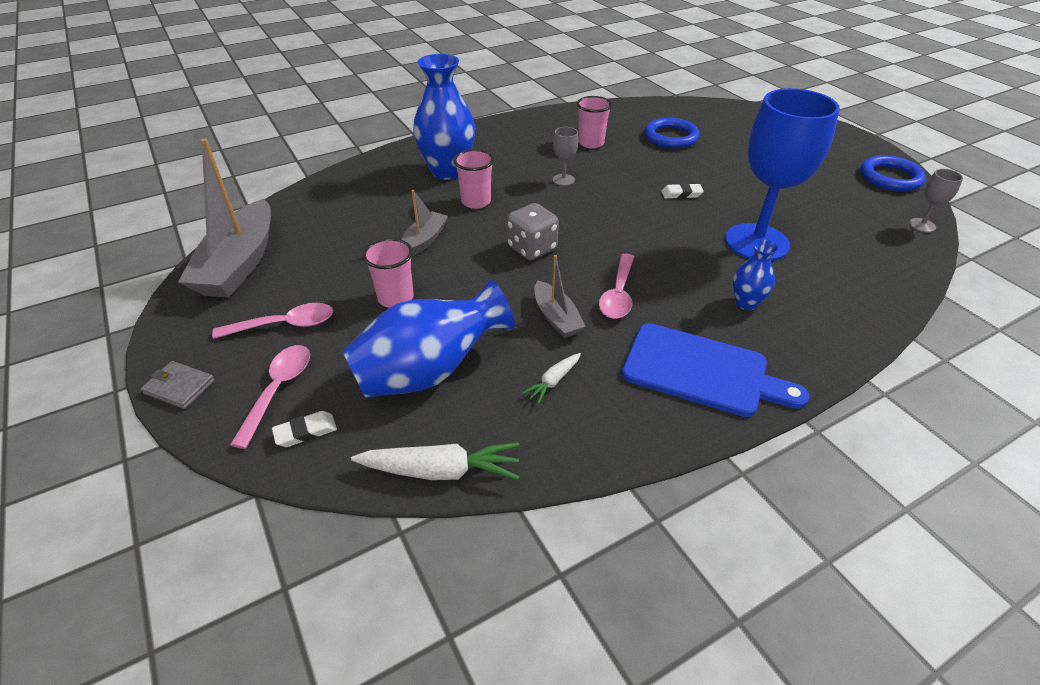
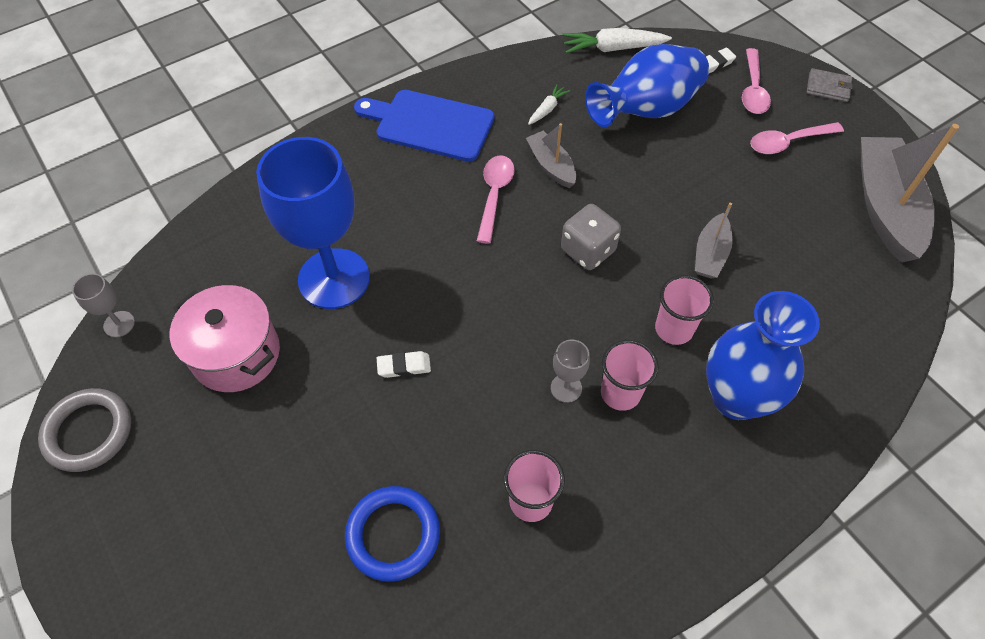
camera: 175 degrees right, 15 degrees up
pink cup [363,238,414,308] -> pink cup moved to [601,340,659,411]
blue vase [733,239,779,310] -> none
blue ring [860,155,926,191] -> grey ring [38,388,131,472]
none -> pink pot [170,285,280,392]

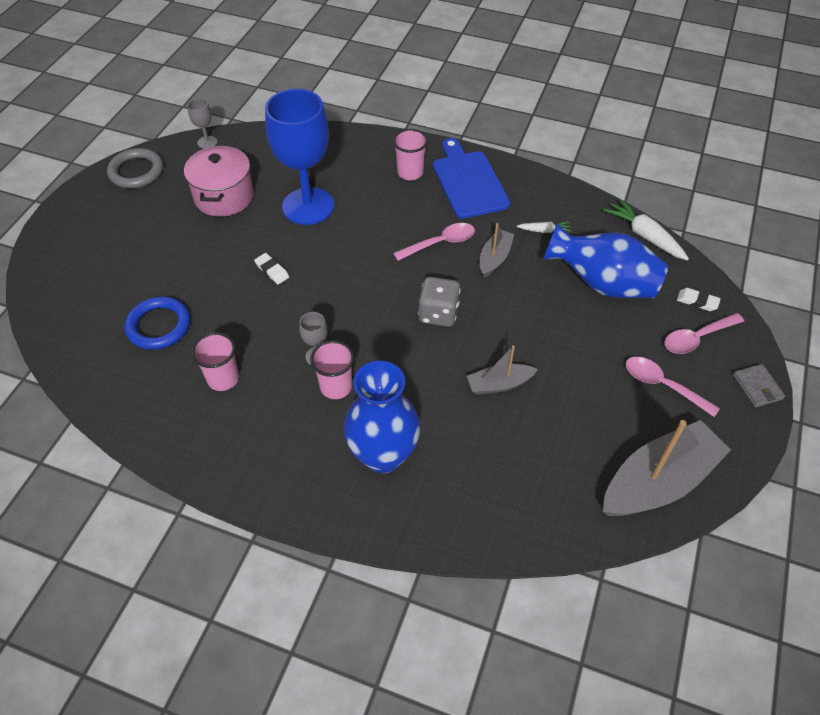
camera: 55 degrees right, 5 degrees down
pink cup [655,275,714,345] -> pink cup moved to [393,129,428,180]

